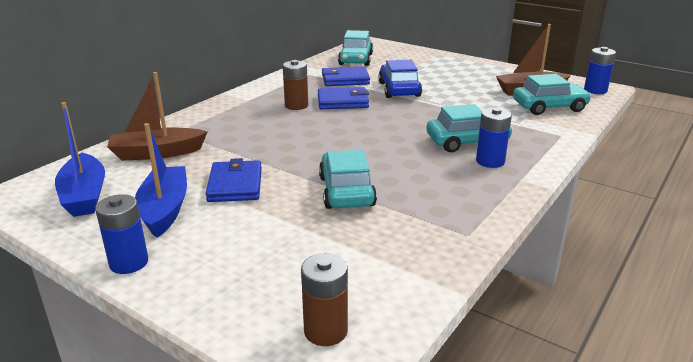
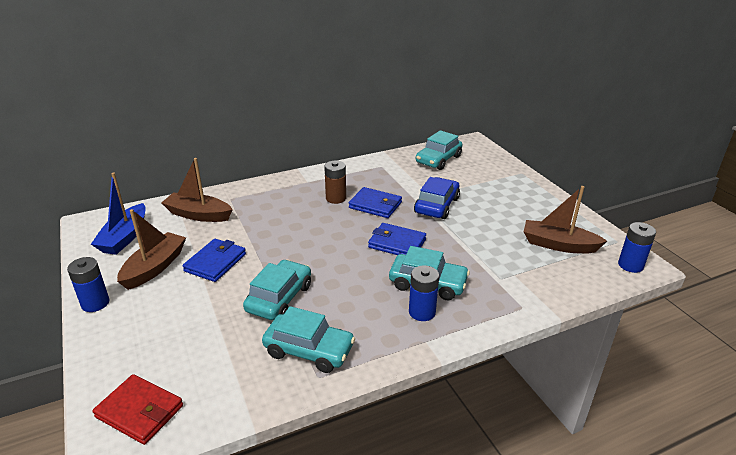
camera: 30 degrees right, 5 degrees up
blue boat [135,123,187,238] -> brown boat [117,209,186,290]
brown battery [301,253,348,346] -> red wallet [92,374,183,445]
blue wallet [322,66,370,86] -> blue wallet moved to [368,223,426,255]
turquoise car [513,74,591,115] -> turquoise car moved to [262,306,355,373]

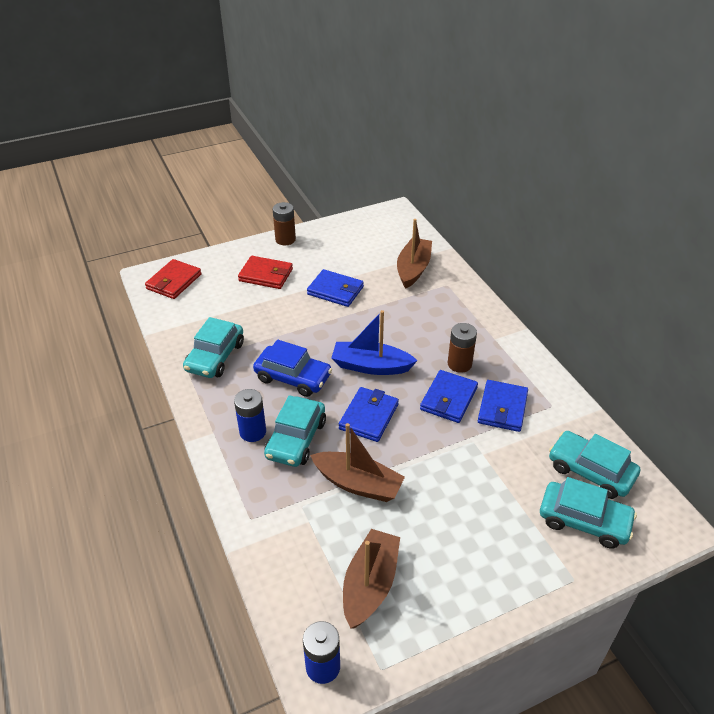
camera: 90 degrees right, 10 degrees up
blue battery [67,257,110,312] -> brown battery [273,202,296,245]
blue boat [91,173,146,255] -> blue boat moved to [332,310,418,375]
brown boat [117,209,186,290] -> brown boat moved to [310,423,405,502]
turquoise car [243,260,311,320] -> turquoise car moved to [540,477,637,549]
blue car [414,177,460,219] -> blue car moved to [253,340,332,397]
none -> red wallet [238,256,293,289]
none -> blue wallet [478,380,528,432]

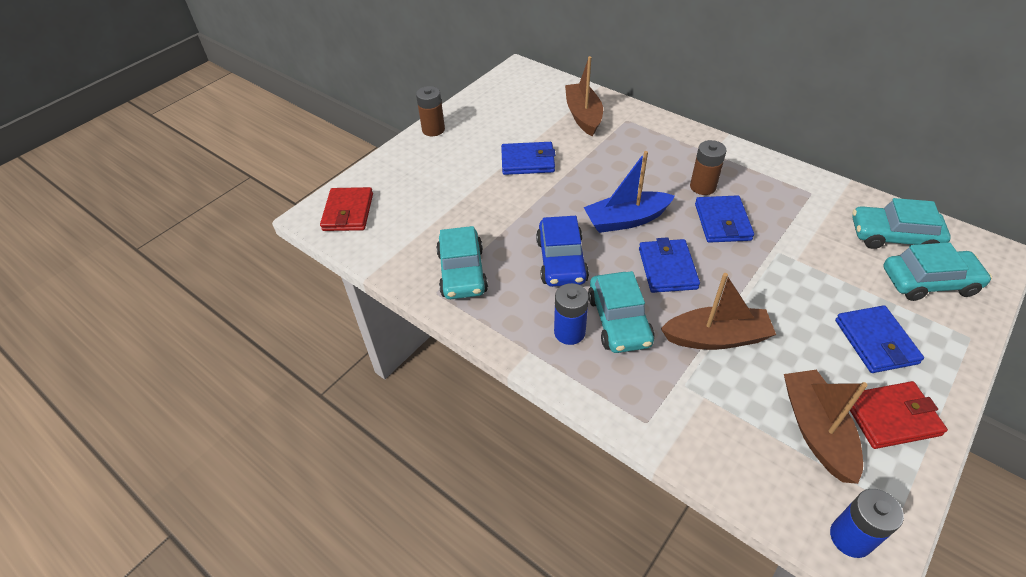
camera: 25 degrees left, 5 degrees up
red wallet [238,256,293,289] -> red wallet moved to [850,381,948,449]
blue car [253,340,332,397] -> blue car turned 90 degrees clockwise [536,216,589,287]
blue wallet [478,380,528,432] -> blue wallet moved to [835,305,924,373]

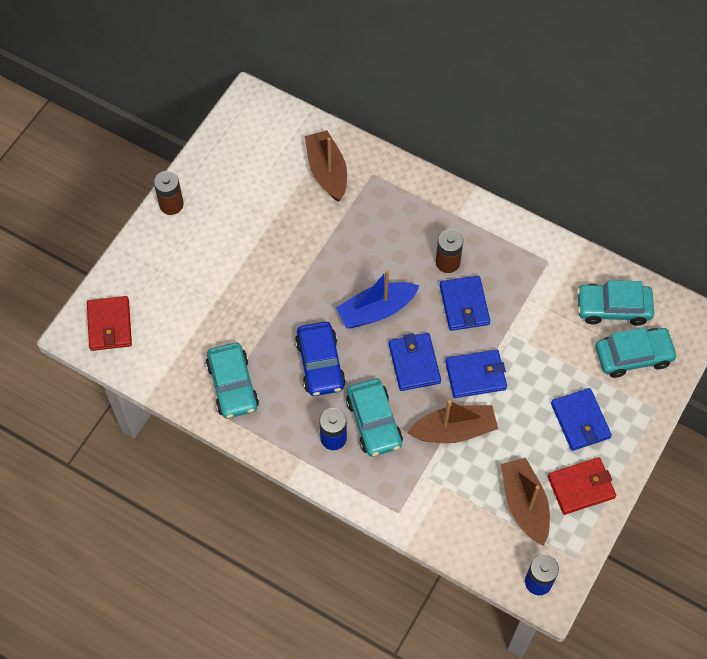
camera: 10 degrees left, 15 degrees up
blue wallet [501,142,555,175] -> blue wallet moved to [445,350,507,398]

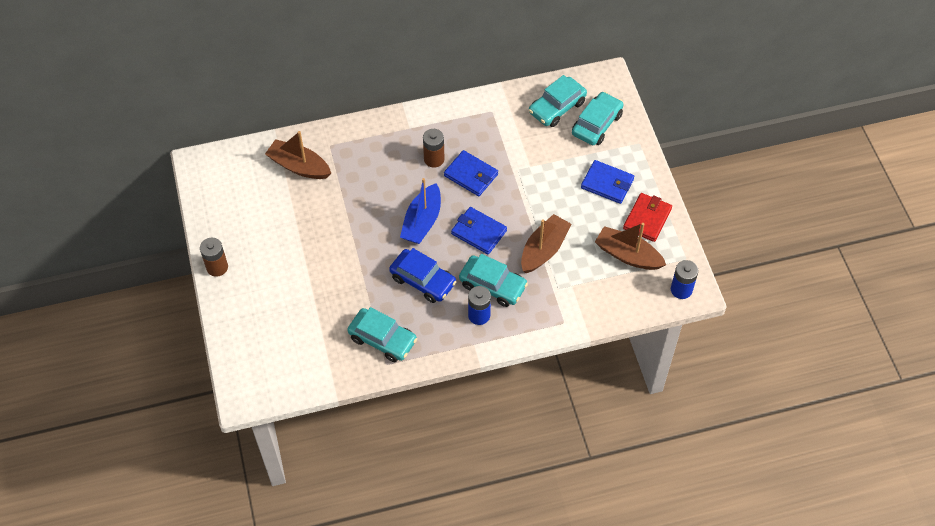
camera: 45 degrees left, 5 degrees down
red wallet [87,296,132,351] -> none
blue wallet [445,350,507,398] -> none

